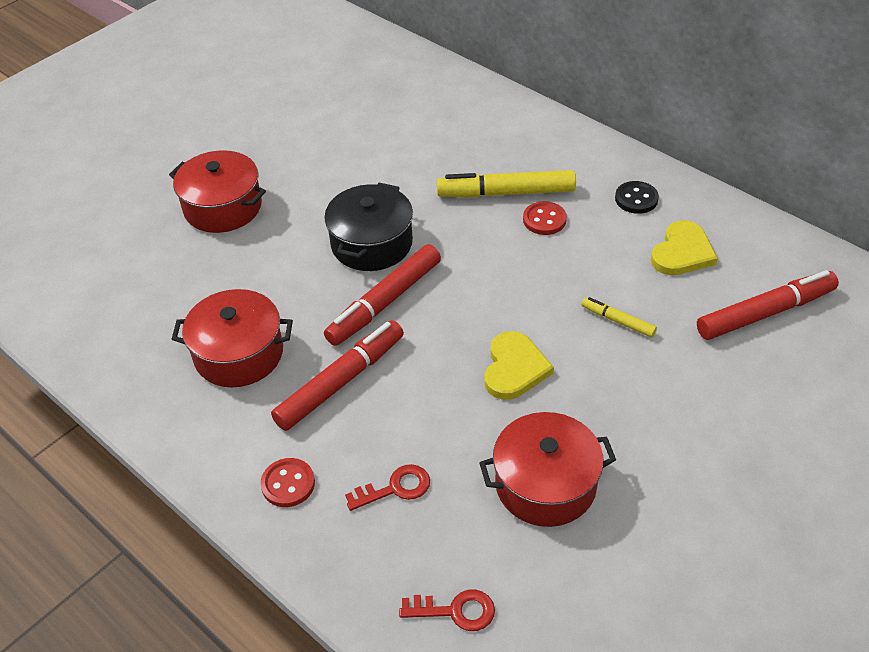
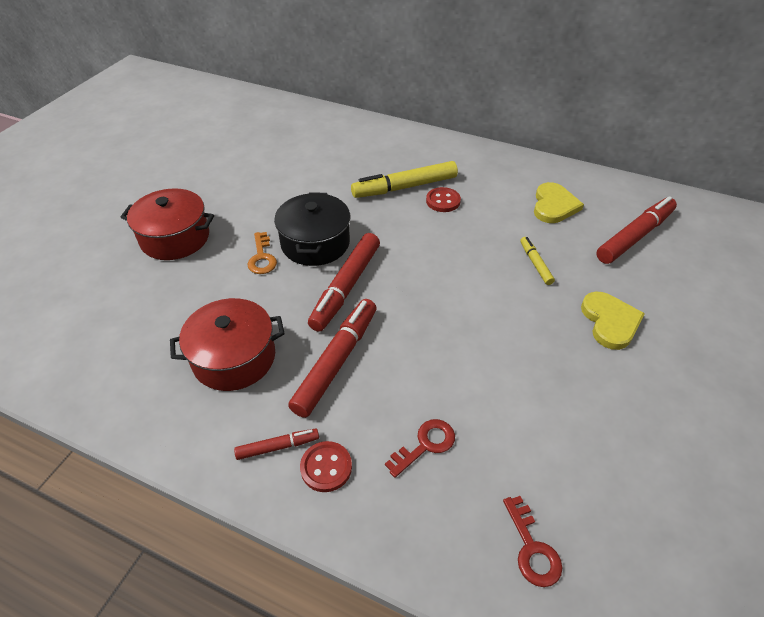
camera: 20 degrees left, 0 degrees up
red key [399,589,495,631] -> red key turned 90 degrees clockwise [503,496,562,587]
red pot [480,412,616,527] -> none
yellow heart [484,331,554,400] -> yellow heart moved to [581,292,645,350]
yellow marker [582,297,657,338] -> yellow marker turned 60 degrees clockwise [521,237,555,285]
black button [615,181,659,214] -> none
none -> red marker [234,429,319,460]
none -> orange key [247,232,277,274]

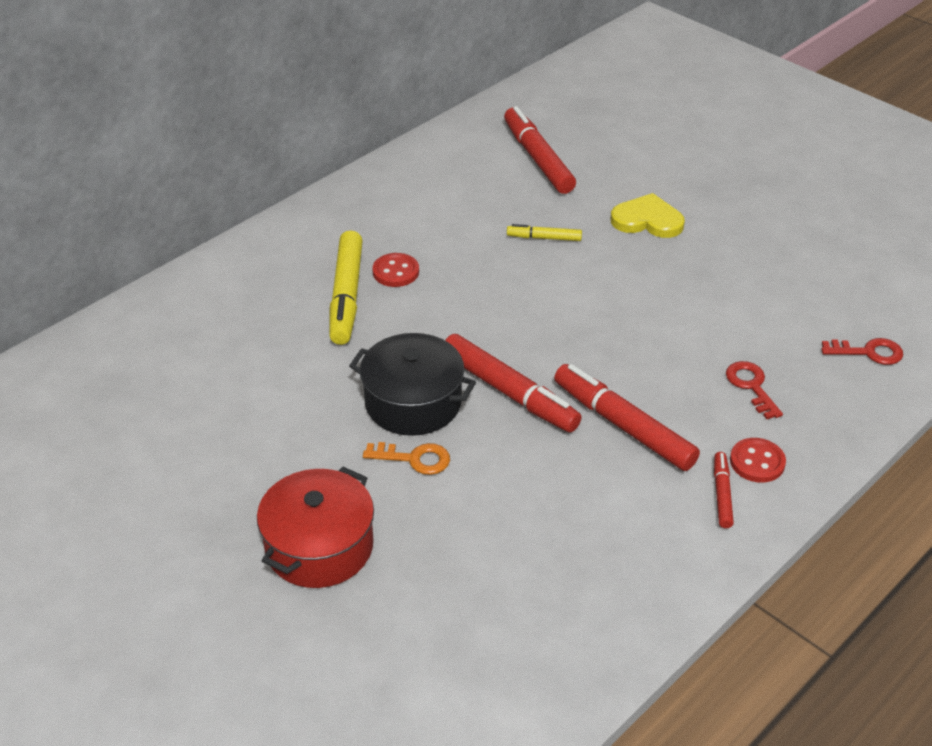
camera: 70 degrees left, 5 degrees down
red pot [170,298,285,391] -> none
yellow heart [534,182,584,223] -> none

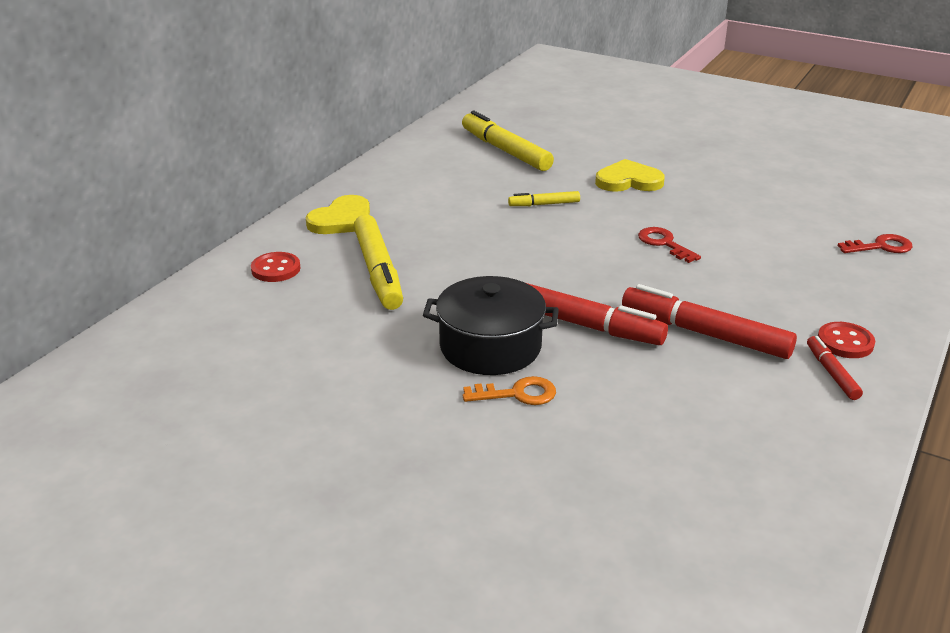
camera: 15 degrees left, 10 degrees down
red pot [257,467,374,588] -> none
red button [372,253,419,287] -> red button moved to [251,252,300,282]
red marker [504,106,576,194] -> yellow marker [462,111,554,171]
red key [726,361,783,419] -> red key moved to [638,227,701,263]
none -> yellow heart [306,195,370,234]

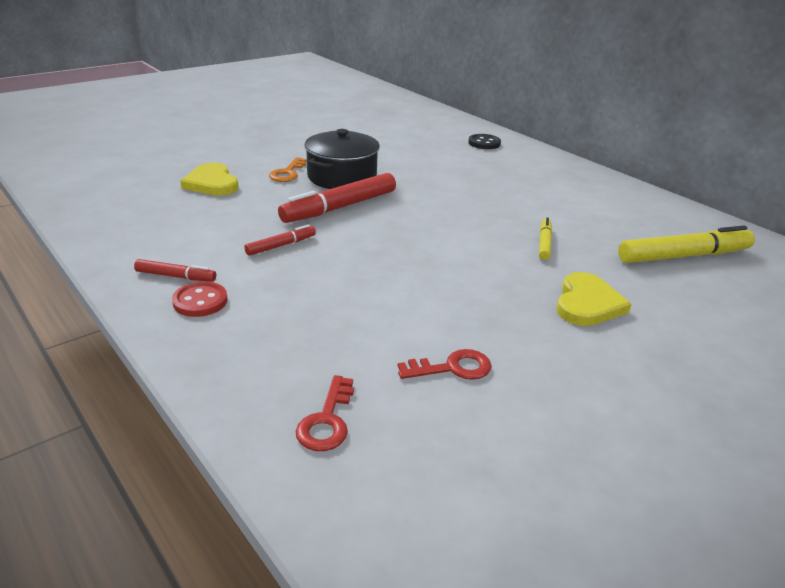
camera: 110 degrees right, 0 degrees up
red button [251,252,300,282] -> black button [468,134,501,149]
yellow heart [306,195,370,234] -> yellow heart moved to [180,163,239,196]
yellow marker [354,215,403,310] -> none
red marker [622,284,797,359] -> red marker [244,224,316,256], size x0.51
red key [638,227,701,263] -> red key moved to [398,349,492,380]

